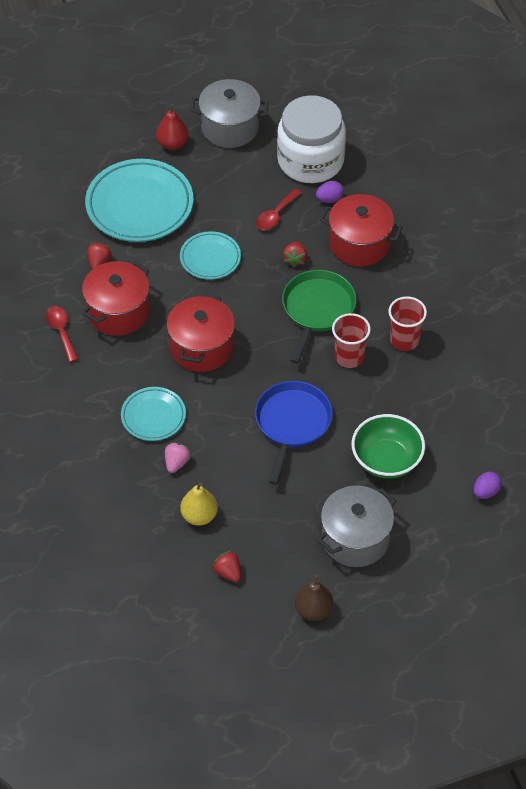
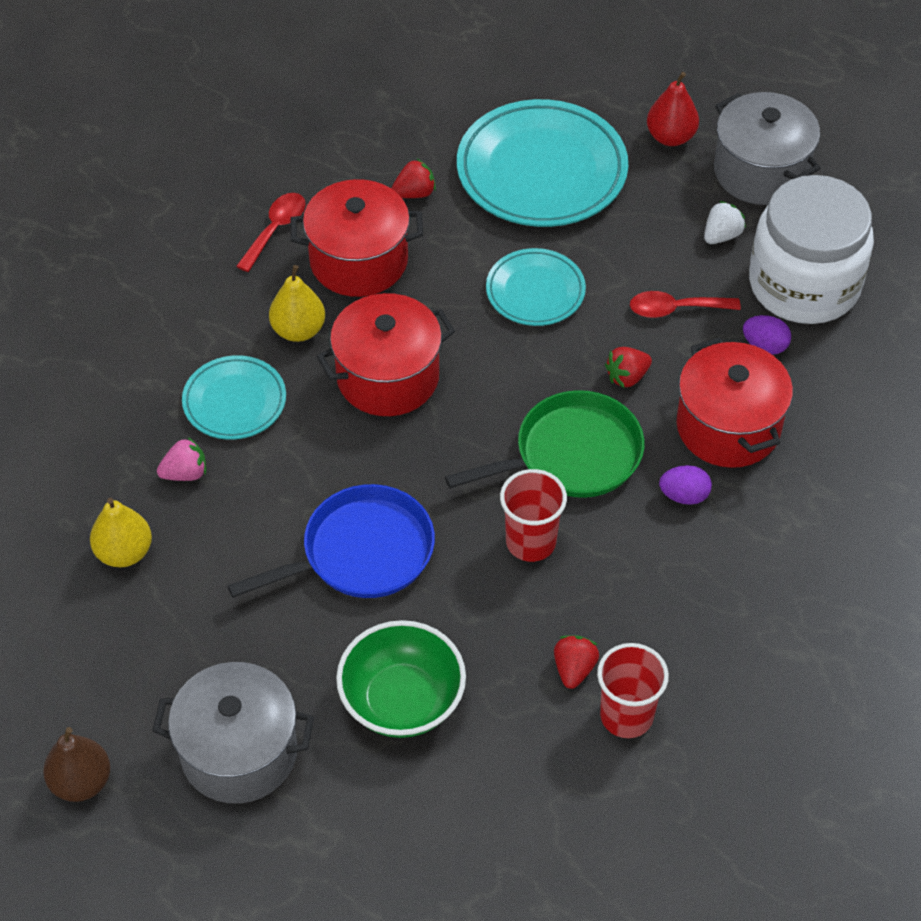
camera: 50 degrees right, 0 degrees up
red strawberry [212,551,241,582] -> red strawberry moved to [554,635,599,689]
red cup [388,296,427,351] -> red cup moved to [597,643,669,738]
purple egg [474,472,501,499] -> purple egg moved to [659,465,712,505]
none -> yellow pear [269,265,325,342]
none -> white strawberry [704,201,746,244]

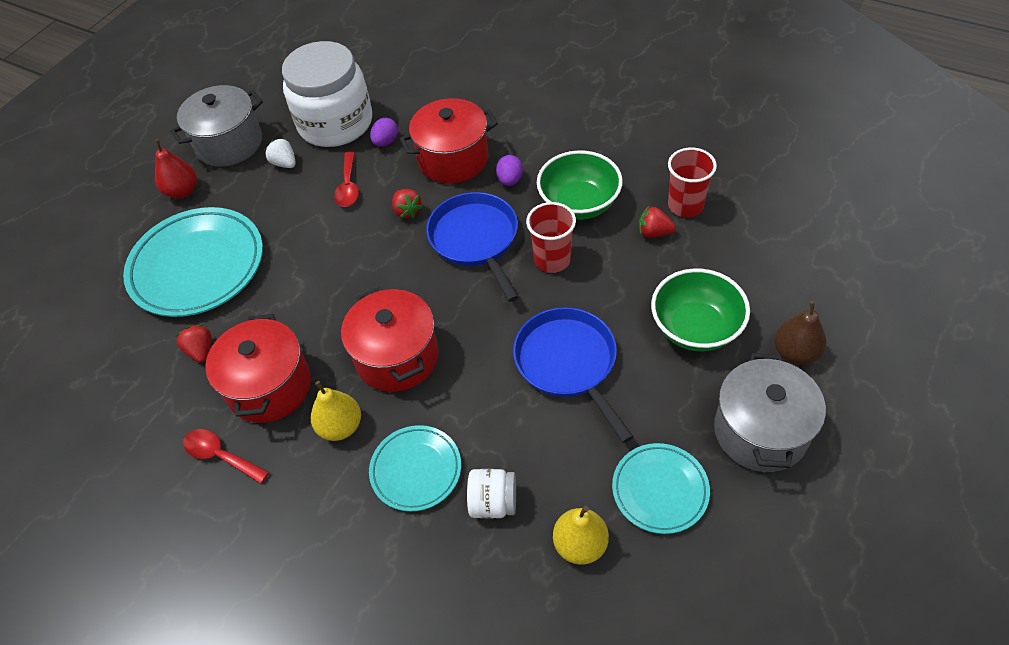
camera: 85 degrees left, 0 degrees up
brown pear [43,727,111,802] -> brown pear moved to [774,301,826,365]
pink strawberry [157,437,206,481] -> white jar [467,469,516,518]
green pan [445,390,645,498] -> blue pan [426,192,519,302]
turquoise plate [486,248,586,326] -> turquoise plate moved to [612,443,710,534]
none -> green bowl [537,150,623,220]

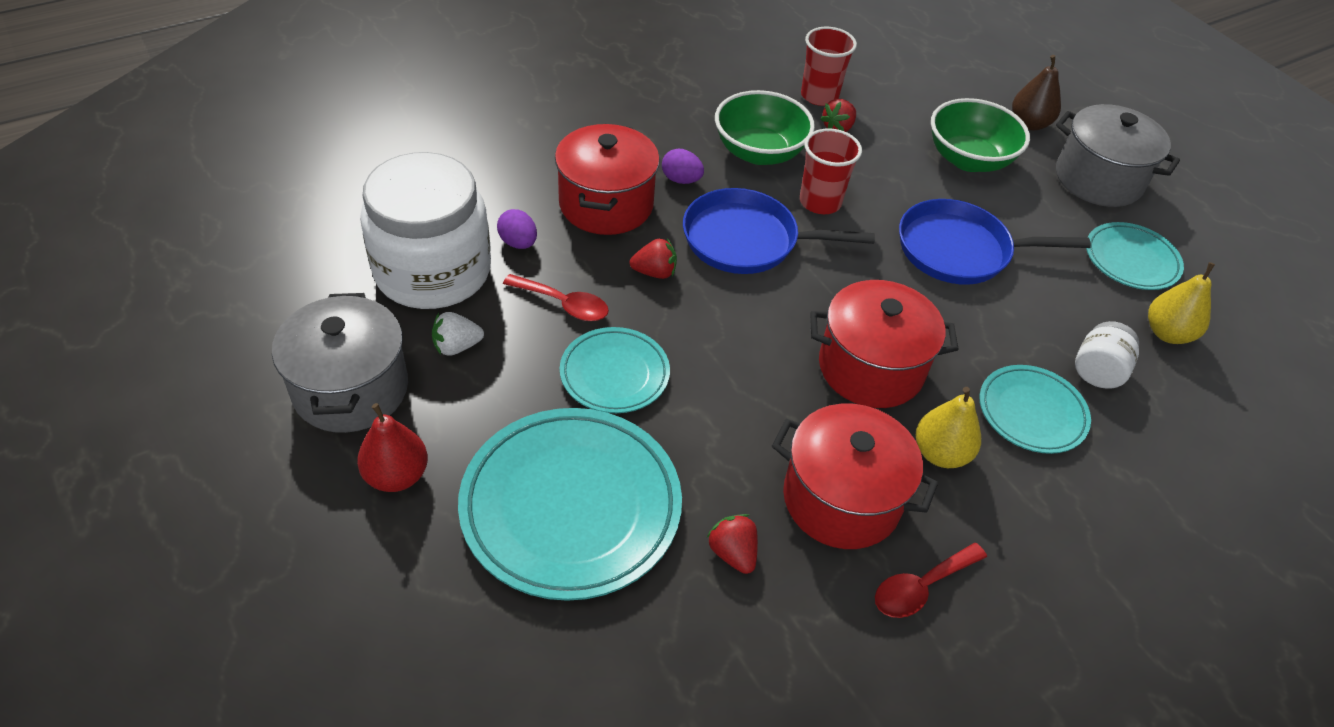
camera: 70 degrees left, 5 degrees down
red strawberry [176,324,212,363] -> red strawberry turned 60 degrees clockwise [707,514,758,574]
none -> turquoise plate [560,327,670,413]

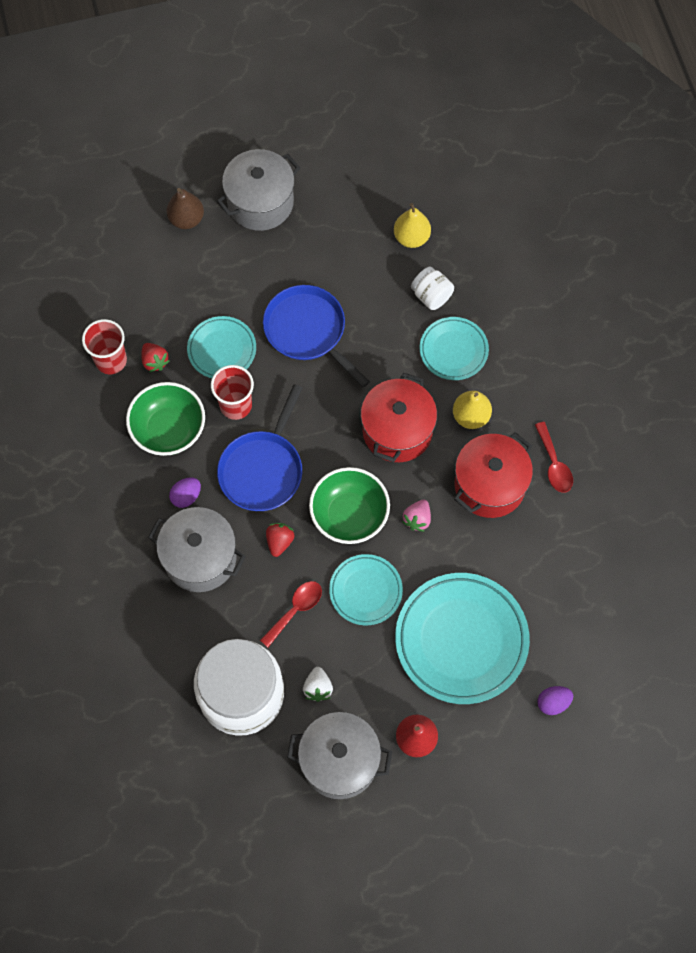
camera: 70 degrees left, 20 degrees up
purple egg [497,209,537,249] -> purple egg moved to [537,686,573,715]
red pot [555,124,660,235] -> grey pot [148,507,246,592]
red strawberry [707,514,758,574] -> none
blue pan [899,199,1091,285] -> blue pan turned 120 degrees clockwise [263,285,370,388]
green bowl [931,98,1030,172] -> green bowl moved to [309,467,390,544]
turquoise plate [1086,222,1184,290] -> turquoise plate moved to [187,316,256,378]
none -> pink strawberry [402,500,431,532]

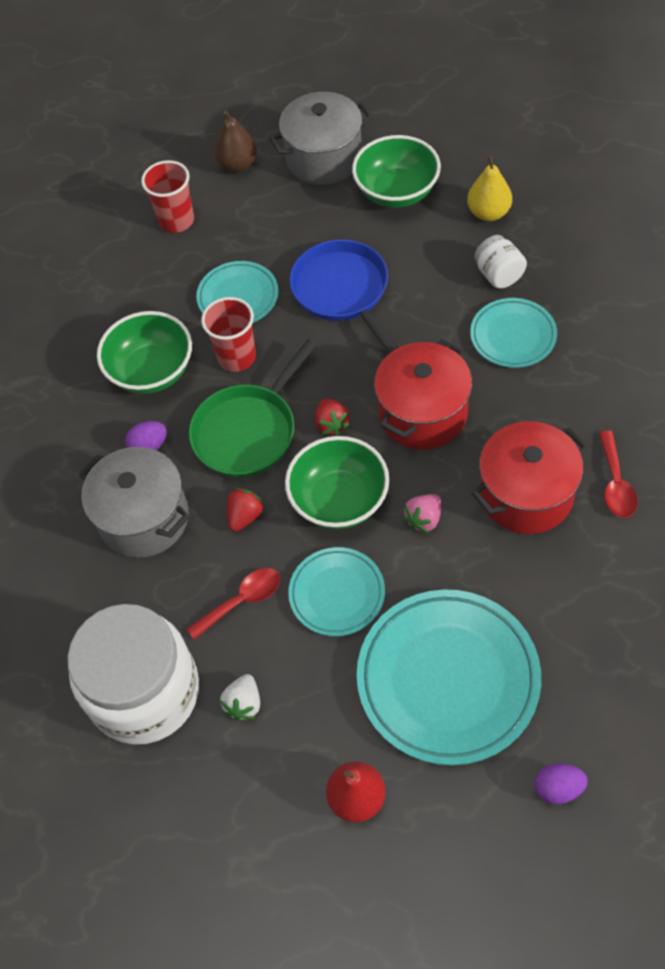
camera: 20 degrees right, 10 degrees down
red cup [82,319,127,374] -> red cup moved to [141,160,194,233]
red strawberry [141,343,170,372] -> red strawberry moved to [315,399,350,436]
blue pan [217,384,302,511] -> green pan [189,339,317,477]
grey pot [287,712,392,799] -> none
yellow pear [453,391,492,429] -> none
none -> green bowl [352,135,441,208]

